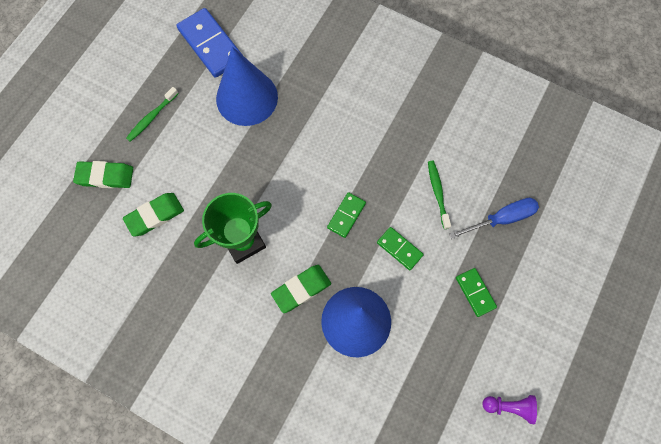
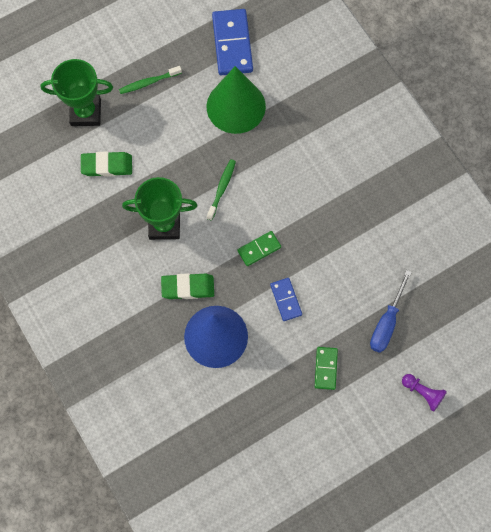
camera: 30 degrees right, 0 degrees up
green eraser [73,161,133,188] -> green trophy [41,59,113,126]
blue cone [216,47,278,126] -> green cone [207,66,266,134]
green domino [377,227,424,270] -> blue domino [270,278,302,321]
green toothbrush [428,161,451,229] -> green toothbrush moved to [207,159,236,221]
blue screwdriver [449,198,539,239] -> blue screwdriver turned 105 degrees clockwise [370,270,412,353]
purple pawn [482,395,537,424] -> purple pawn moved to [402,374,447,412]

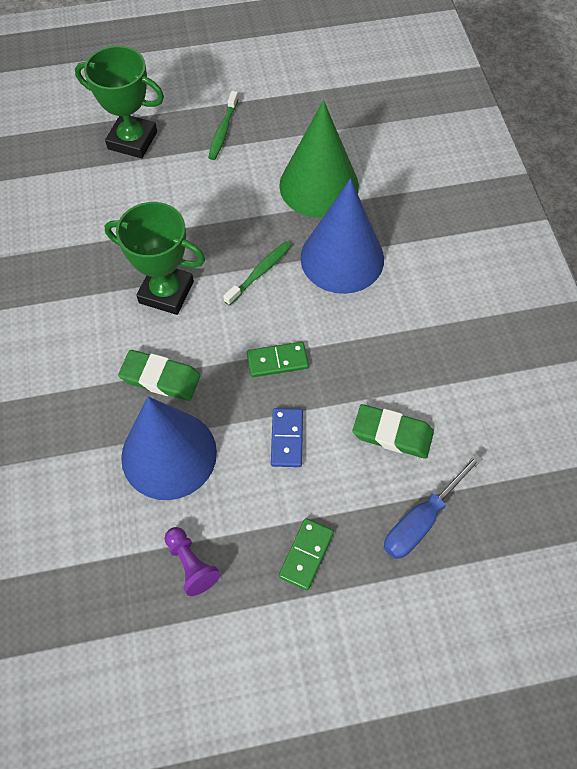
camera: 20 degrees right, 10 degrees down
green eraser [81,152,132,177] -> green eraser moved to [352,404,434,459]
green toothbrush [119,66,182,94] -> green toothbrush turned 75 degrees counterclockwise [208,91,239,160]
blue domino [212,9,253,76] -> none
purple pawn [402,374,447,412] -> purple pawn moved to [165,527,220,596]
none -> blue cone [300,178,384,294]

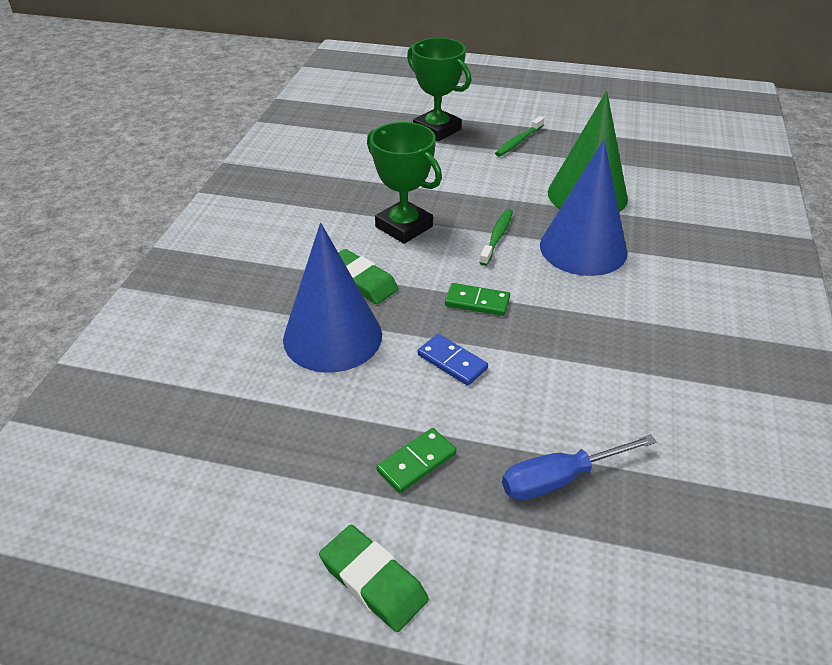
camera: 25 degrees right, 20 degrees down
purple pawn [165,527,220,596] -> none
green toothbrush [223,241,291,306] -> green toothbrush turned 45 degrees counterclockwise [479,209,513,266]
blue domino [271,408,303,467] -> blue domino turned 75 degrees counterclockwise [418,334,488,386]
green eraser [352,404,434,459] -> green eraser moved to [319,525,429,632]

